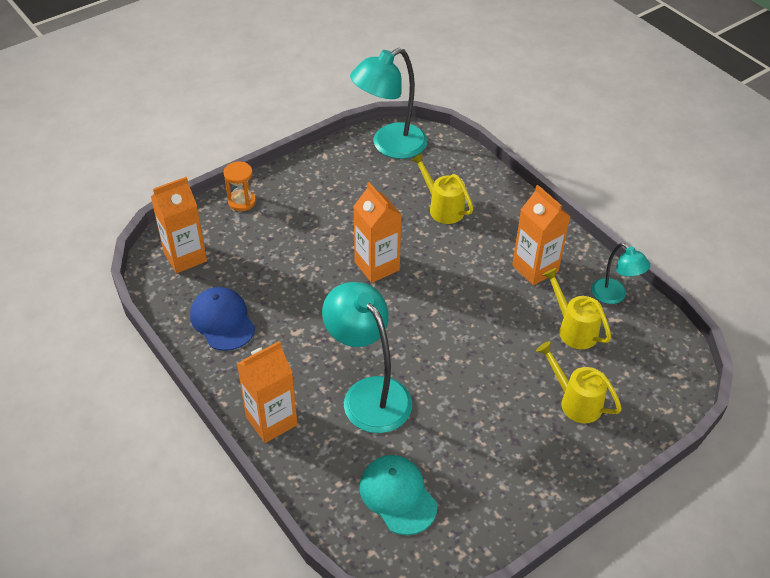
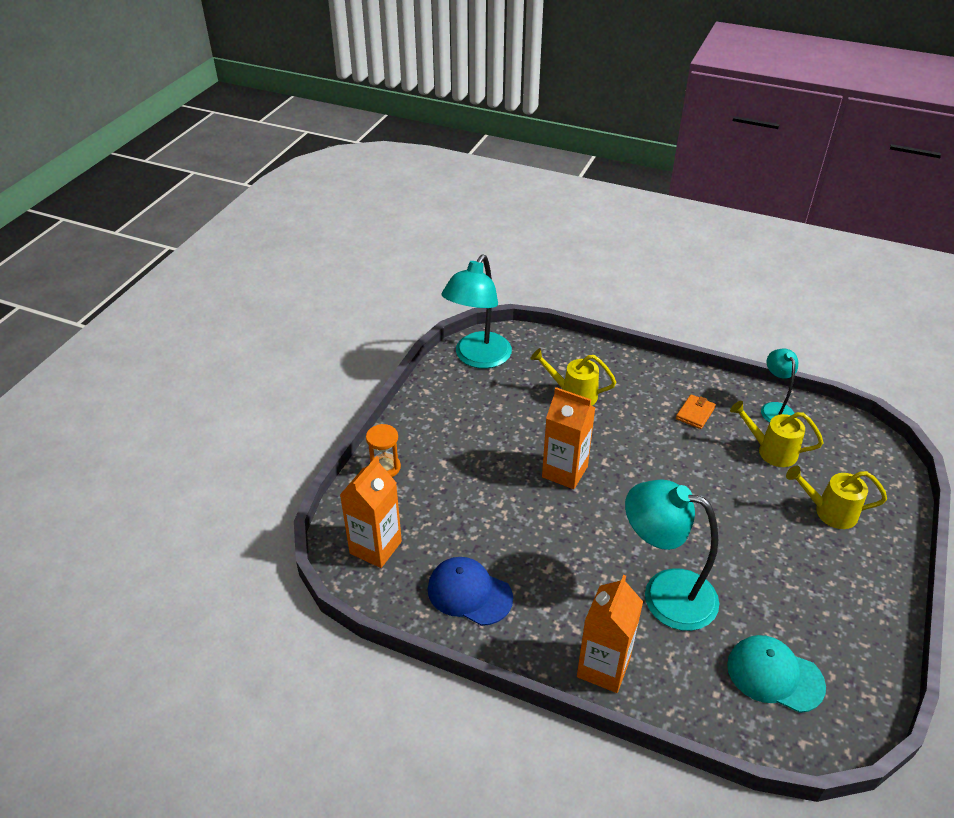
camera: 30 degrees left, 5 degrees down
orange carton [512,185,571,285] -> orange wallet [676,394,716,429]
turquoise lamp [592,243,650,304] -> turquoise lamp turned 120 degrees counterclockwise [761,349,798,422]

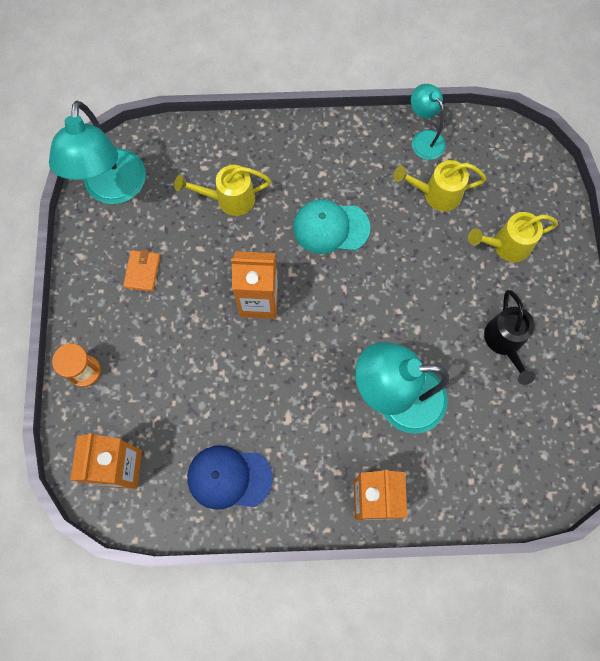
camera: 25 degrees left, 30 degrees up
orange wallet [676,394,716,429] -> orange wallet moved to [123,250,160,292]
turquoise cap [727,635,826,713] -> turquoise cap moved to [293,199,370,254]
none -> black watering can [484,290,535,385]

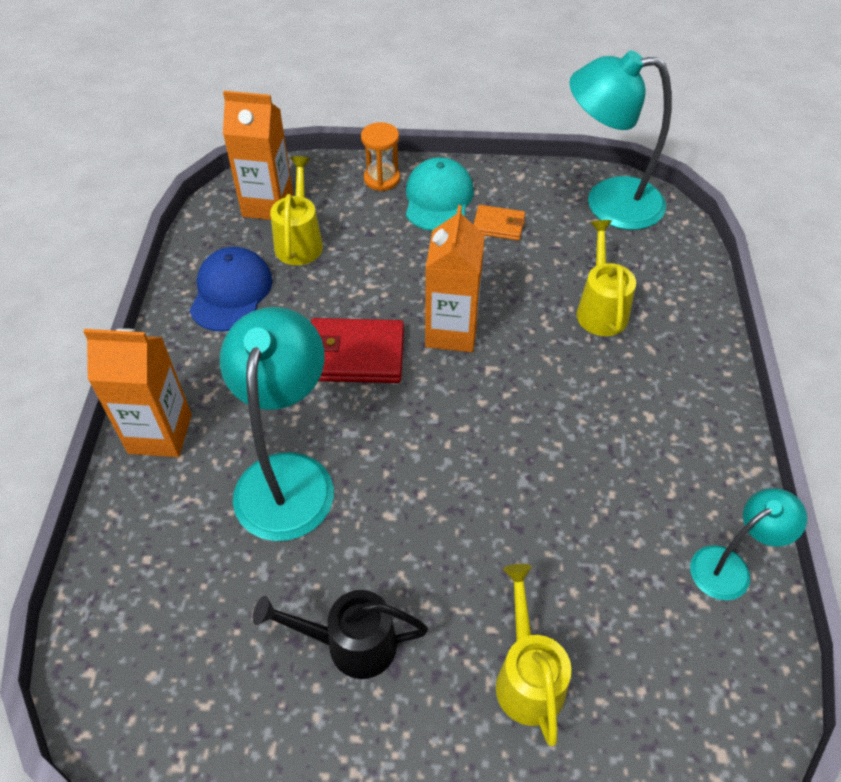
camera: 95 degrees right, 20 degrees down
turquoise cap [293,199,370,254] -> turquoise cap moved to [406,157,474,231]
yellow watering can [393,160,487,211] -> yellow watering can moved to [270,156,323,265]
none -> red wallet [311,318,404,383]

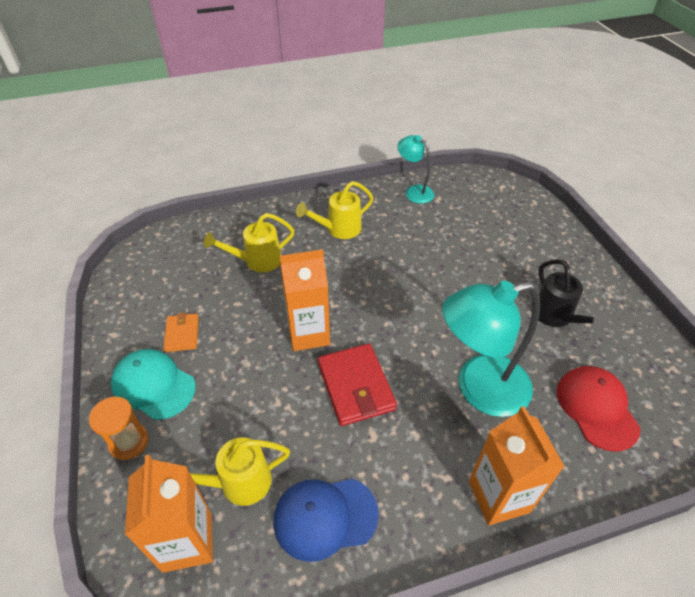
camera: 110 degrees left, 5 degrees down
turquoise cap [406,157,474,231] -> turquoise cap turned 45 degrees clockwise [111,349,196,420]
yellow watering can [496,564,572,746] -> yellow watering can moved to [296,181,374,239]
turquoise lamp [569,50,672,230] -> none
none -> red cap [557,366,640,452]

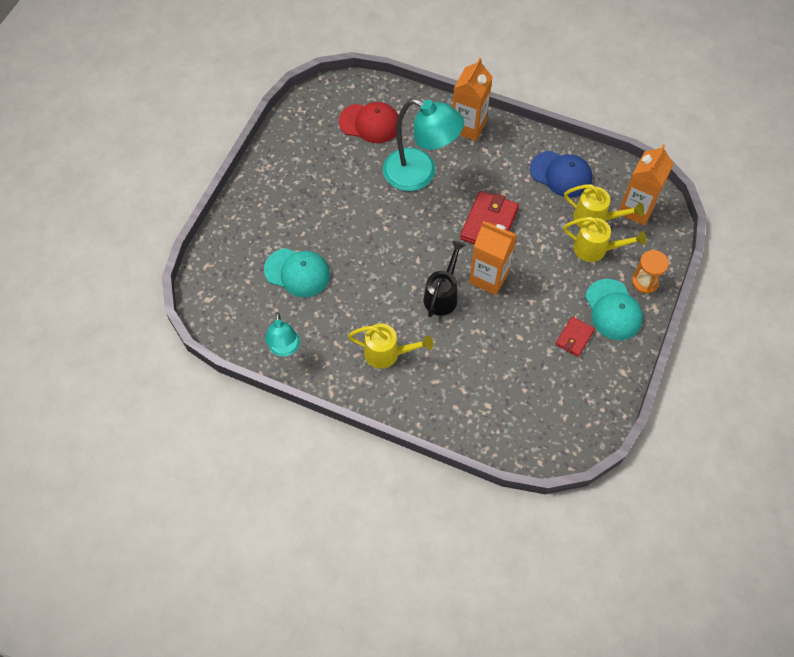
camera: 140 degrees left, 15 degrees up
orange wallet [163,313,199,352] -> red wallet [556,316,595,357]
yellow watering can [204,213,295,272] -> yellow watering can moved to [563,217,646,262]
black watering can [538,259,608,330] -> black watering can moved to [424,241,465,317]
red cap [557,366,640,452] -> red cap turned 105 degrees counterclockwise [339,102,399,143]
none -> turquoise cap [264,248,330,297]

